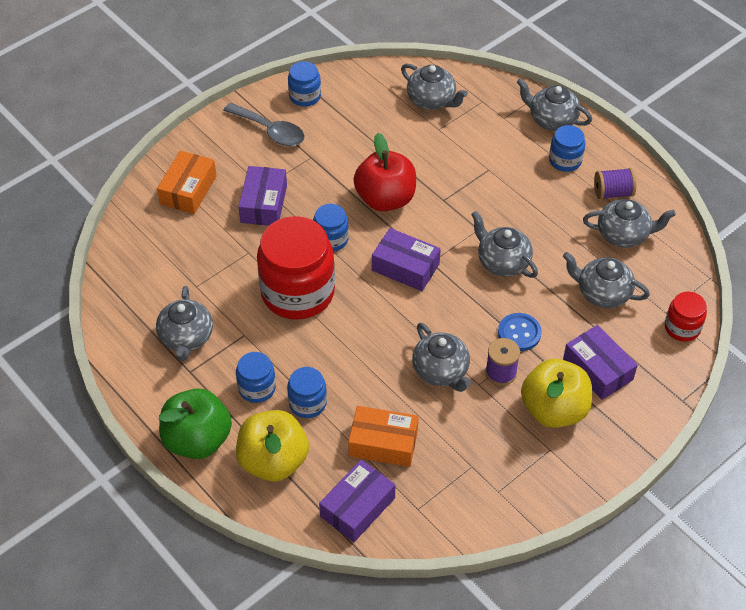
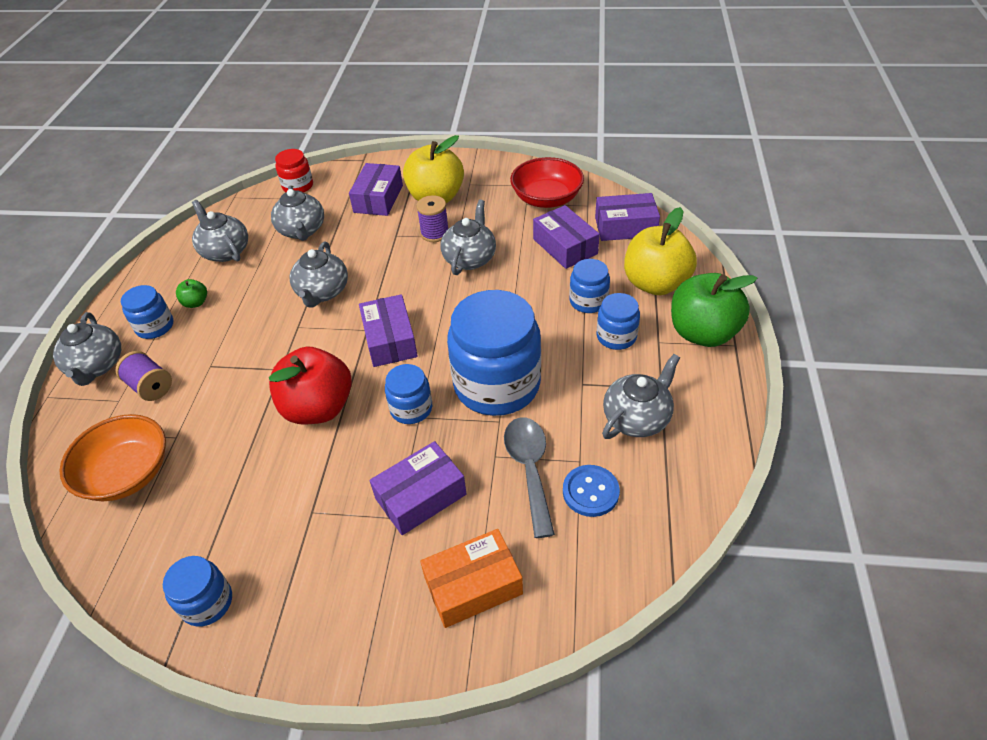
camera: 130 degrees left, 5 degrees down
grey spoon [223,103,304,146] -> grey spoon moved to [504,417,555,538]
red jar [257,216,335,320] -> blue jar [447,290,541,416]
orange box [348,406,419,467] -> purple box [533,205,600,269]
grey teapot [401,63,468,110] -> orange bowl [59,414,166,501]
blue button [498,313,542,351] -> blue button moved to [563,465,620,517]
purple spool [594,168,636,199] -> purple spool moved to [116,351,172,401]
none -> green apple [176,279,207,308]
none -> red bowl [510,157,584,208]

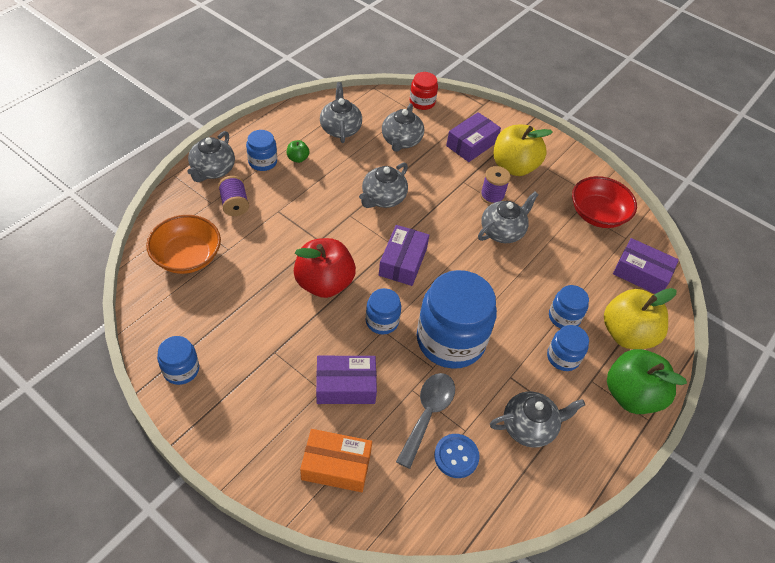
camera: 25 degrees right, 5 degrees up
purple box [533,205,600,269] -> none

